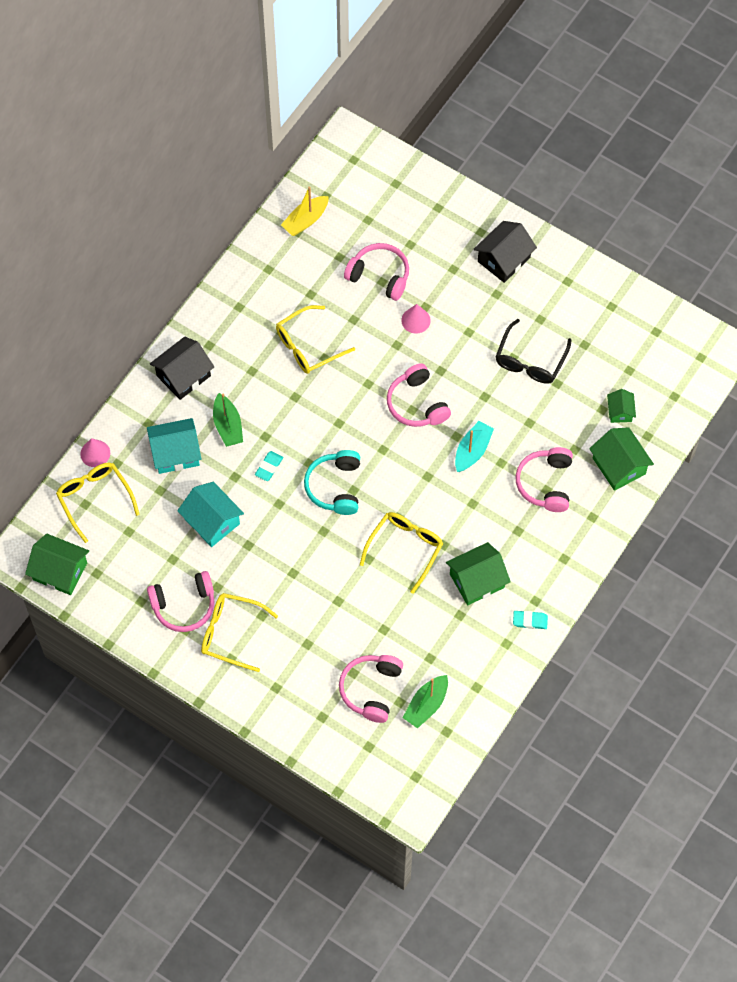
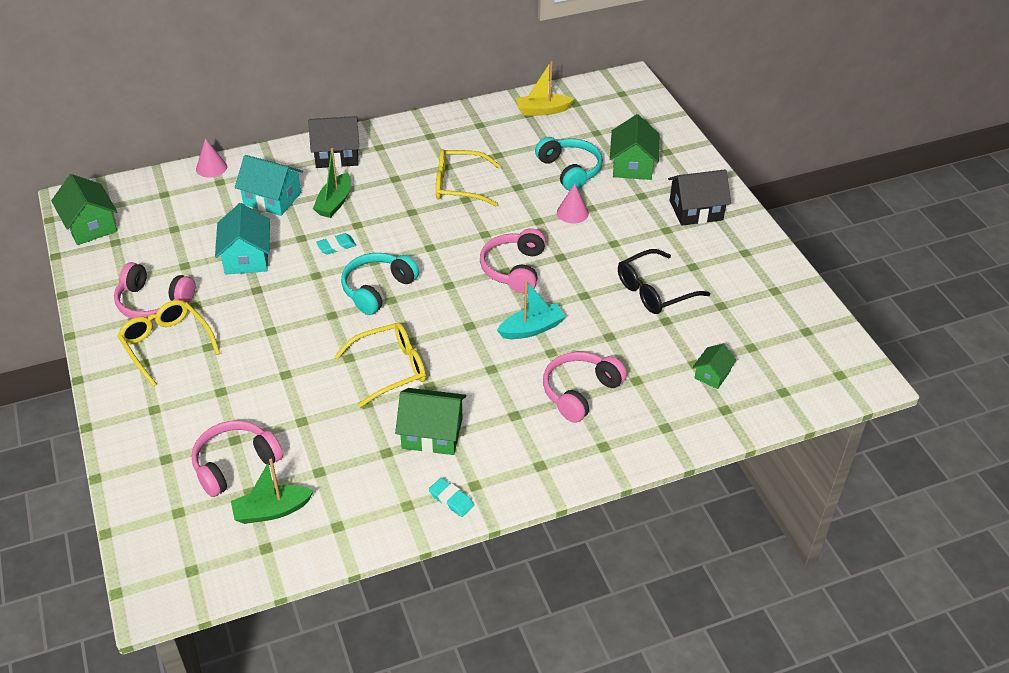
camera: 35 degrees right, 20 degrees down
yellow glasses [56,463,140,543] -> none
pink headphones [344,243,409,301] -> turquoise headphones [535,137,603,191]
green house [589,427,654,491] -> green house moved to [610,114,660,180]

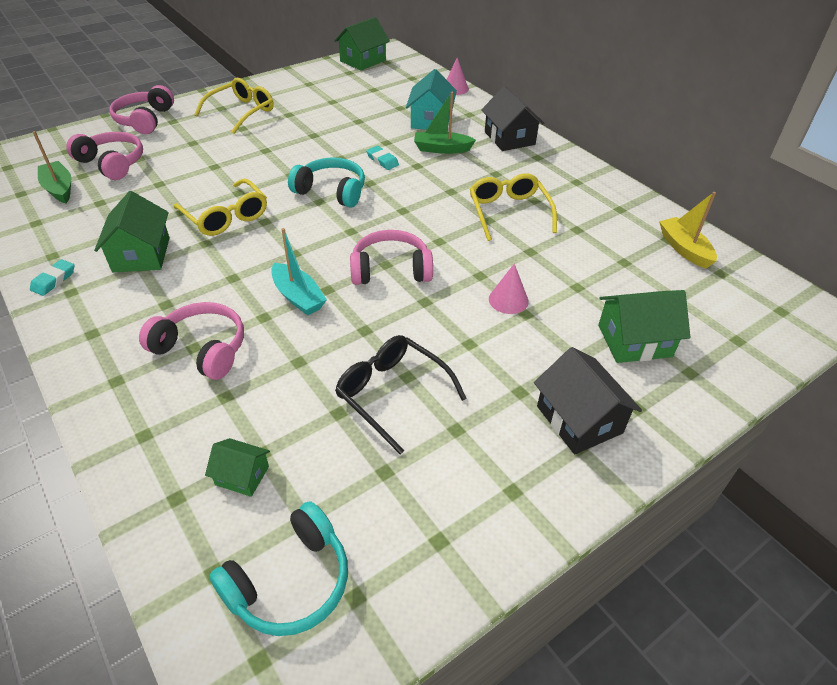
camera: 75 degrees right, 0 degrees up
pink headphones [114,262,195,320] -> pink headphones moved to [109,85,174,134]
turquoise house [215,203,270,275] -> none
turquoise headphones [535,137,603,191] -> turquoise headphones moved to [209,501,348,636]

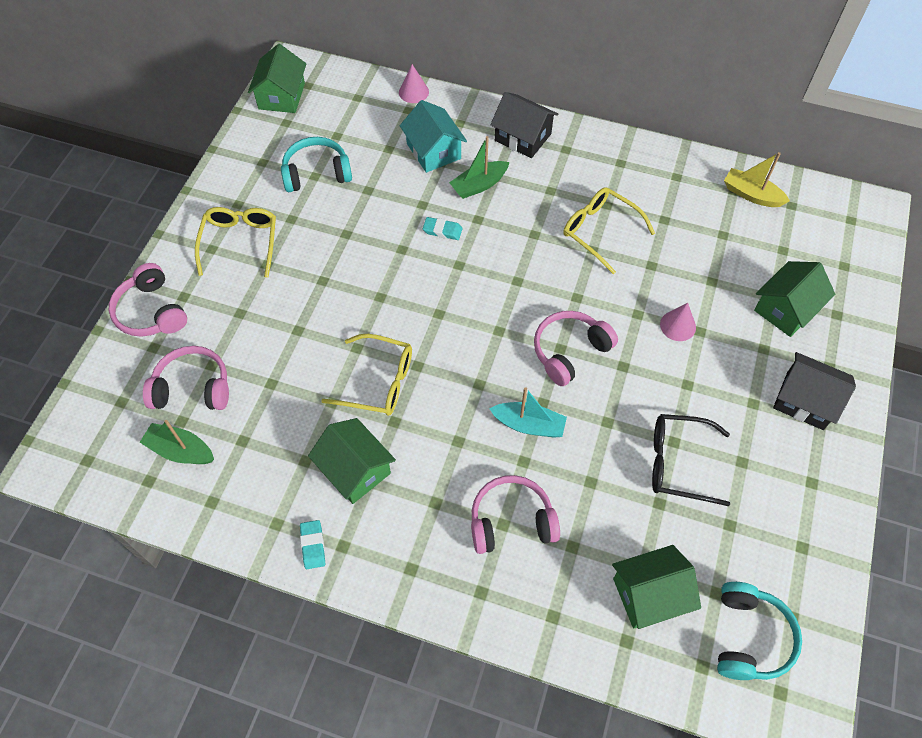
camera: 35 degrees left, 15 degrees up
green house [205,438,270,497] -> green house [612,545,701,629], size x1.74
turquoise headphones [288,158,365,208] -> turquoise headphones moved to [281,137,352,192]

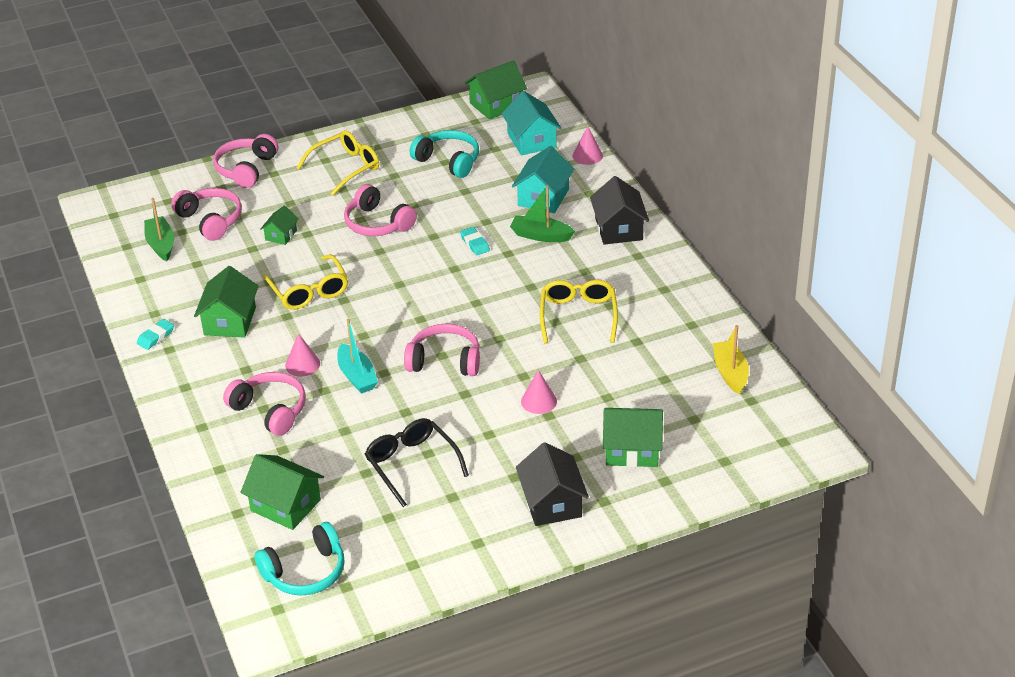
camera: 50 degrees right, 20 degrees down
none -> green house [260,206,299,245]
none -> pink cone [285,333,320,376]
none -> pink headphones [344,184,417,236]
none -> turquoise house [502,91,562,155]

